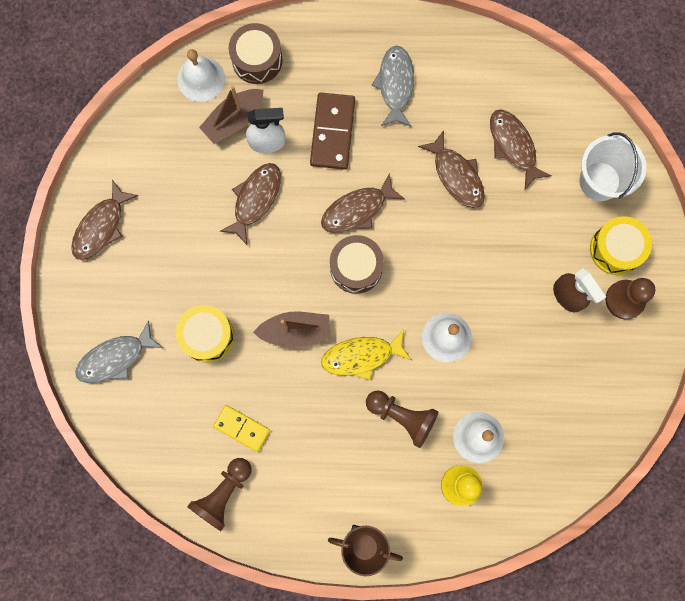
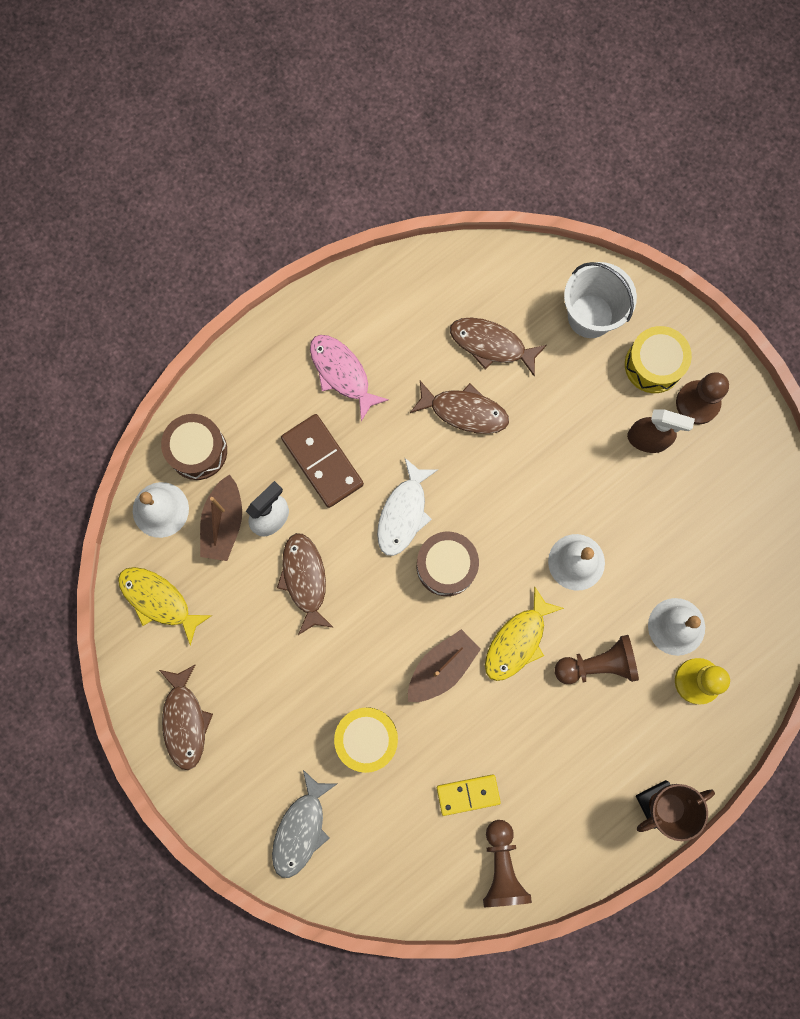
camera: 40 degrees left, 0 degrees up
brown fish [321,174,405,233] -> white fish [377,458,438,556]
grey fish [371,46,414,127] -> pink fish [310,335,389,421]
none -> yellow fish [118,567,212,646]

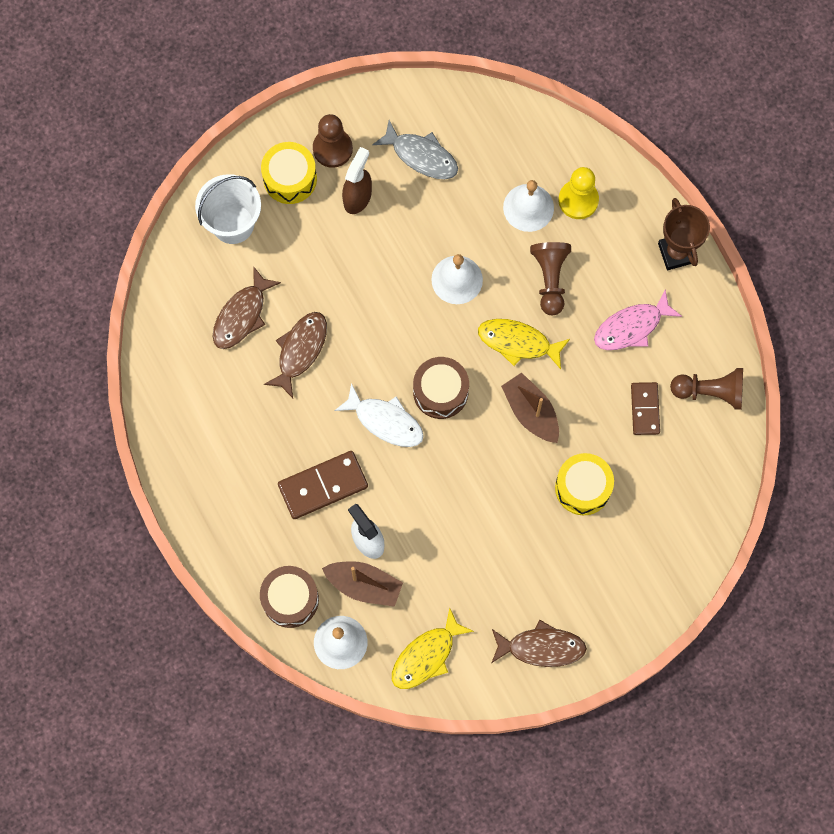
camera: 80 degrees left, 5 degrees down
grey fish [272,770,337,878] -> grey fish moved to [372,120,458,179]
brown fish [277,533,334,635] -> none
pink fish [310,335,389,421] -> pink fish moved to [594,290,682,350]
yellow domino [437,774,501,816] -> brown domino [631,382,660,435]
yellow fish [485,586,564,681] -> yellow fish turned 150 degrees clockwise [478,319,570,369]

